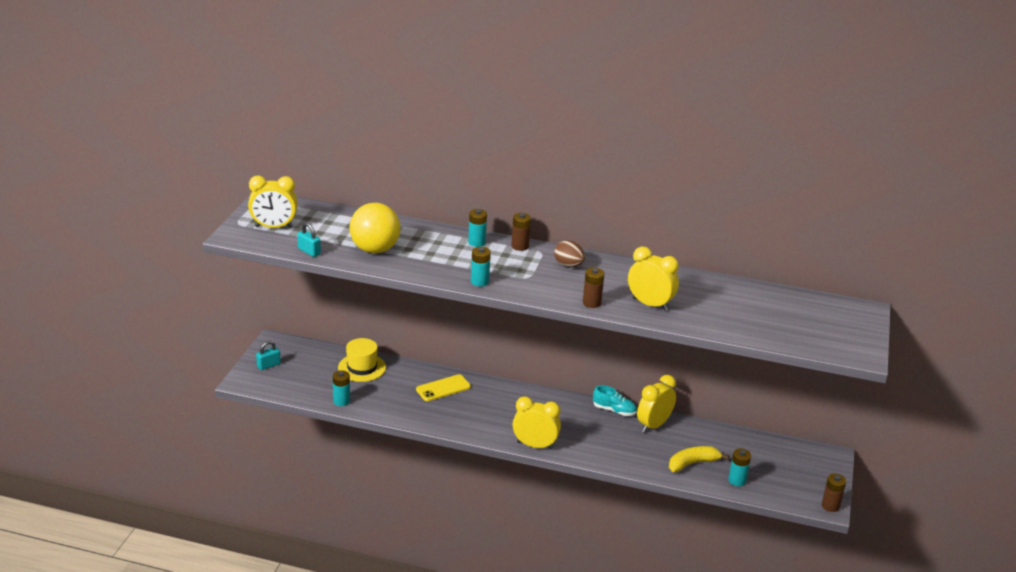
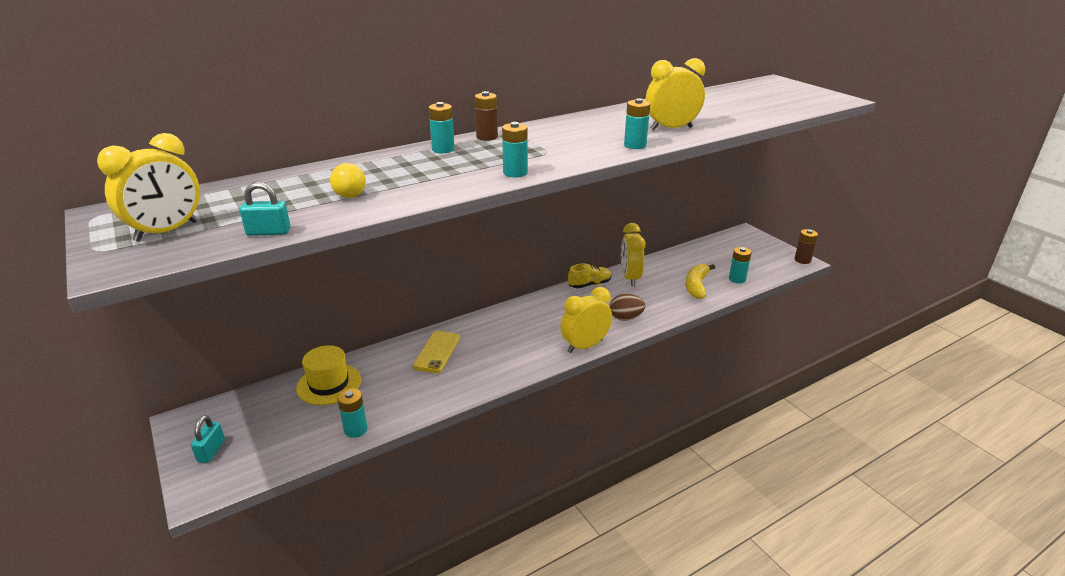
camera: 45 degrees left, 0 degrees up
yellow ball [350,203,400,253] -> yellow ball [330,163,366,198], size x0.46
brown egg [554,240,585,267] -> brown egg moved to [610,294,645,321]
brown battery [583,267,604,308] -> turquoise battery [624,98,650,149]
turquoise shoe [593,385,637,416] -> yellow shoe [568,263,611,288]

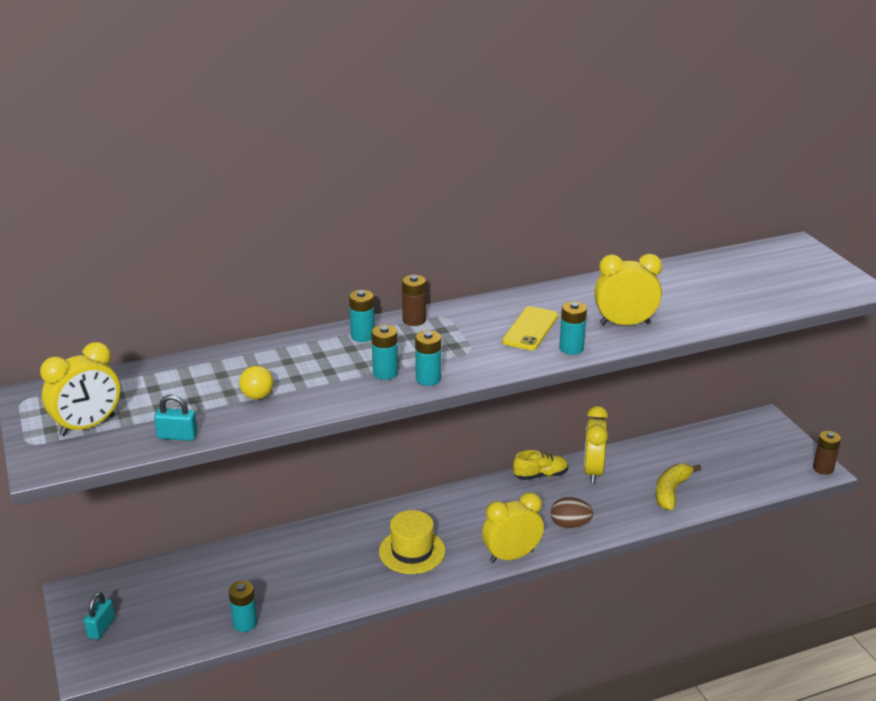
camera: 10 degrees right, 0 degrees up
yellow hat [296,345,361,405] -> yellow hat moved to [379,510,445,574]
yellow phone [413,331,460,373] -> yellow phone moved to [502,306,558,350]
turquoise battery [729,247,751,283] -> turquoise battery moved to [371,325,398,380]

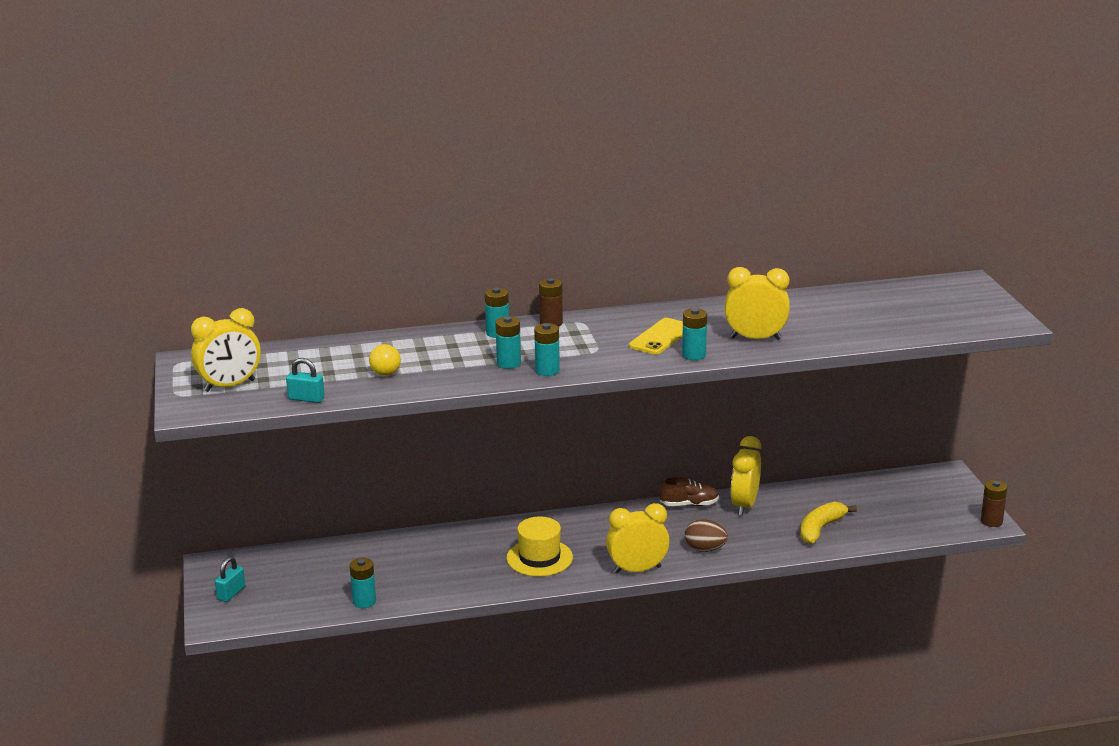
camera: 10 degrees right, 5 degrees down
yellow shoe [513,450,568,480] -> brown shoe [659,477,719,506]

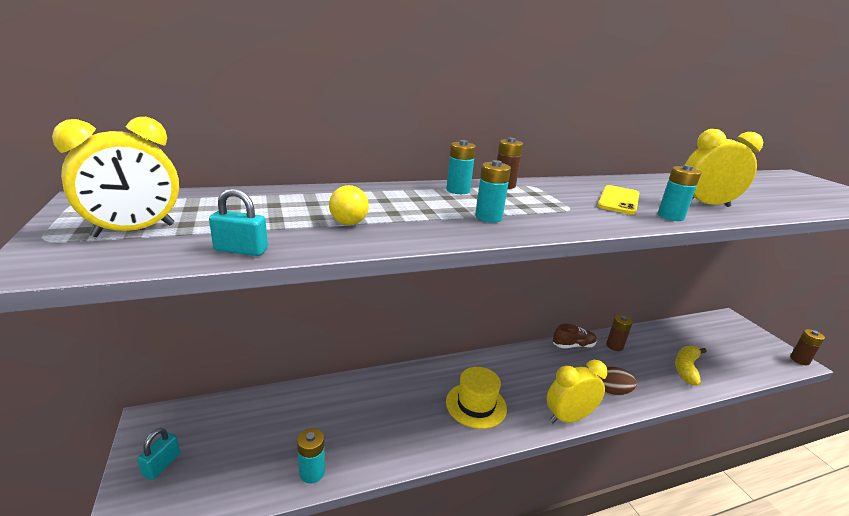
camera: 10 degrees left, 0 degrees up
turquoise battery [534,323,560,376] -> none
yellow clock [731,436,762,516] -> brown battery [606,315,633,351]

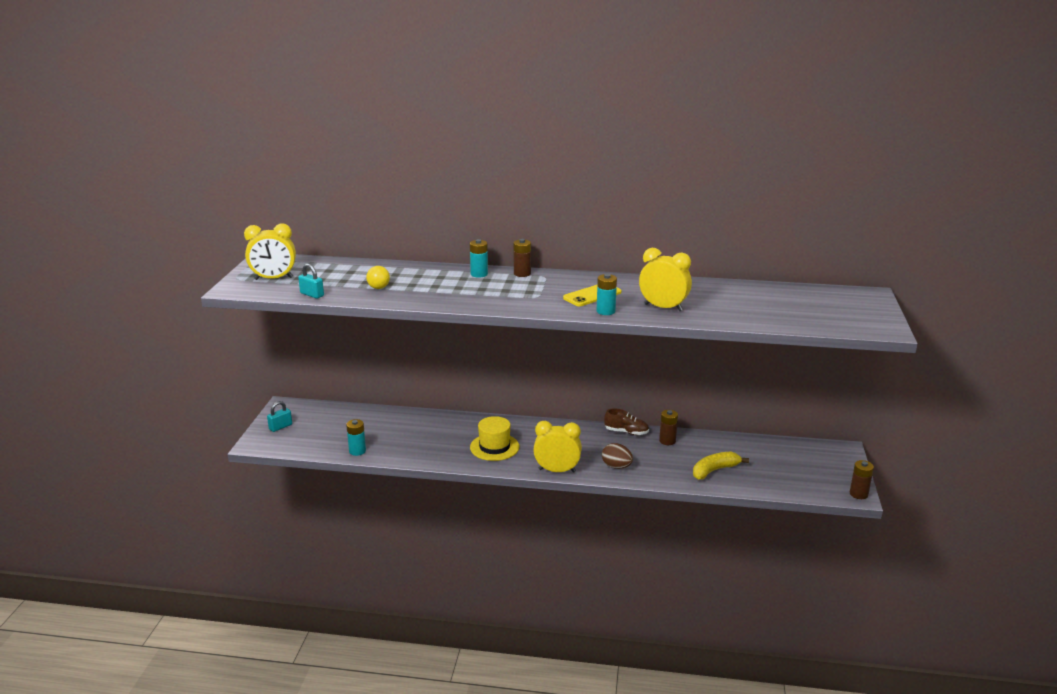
camera: 30 degrees right, 0 degrees up
turquoise battery [475,160,511,223] -> none

